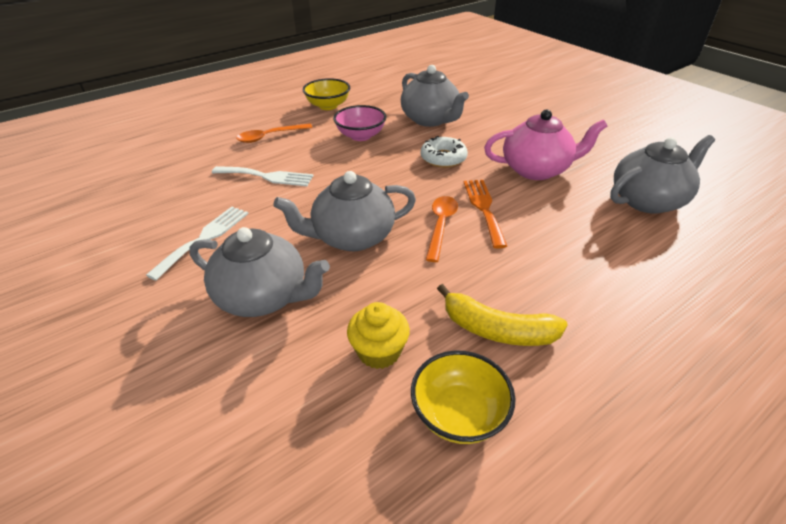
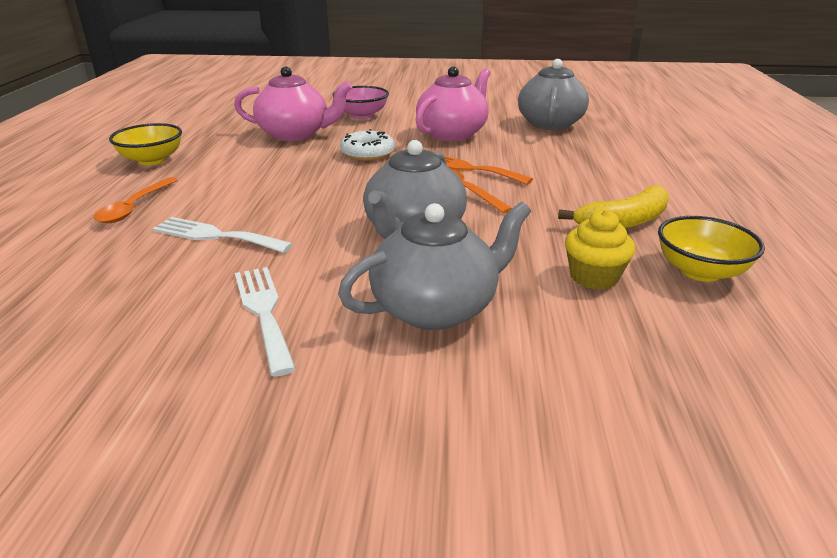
camera: 50 degrees left, 10 degrees down
white fork [212,166,313,186] -> white fork turned 120 degrees counterclockwise [152,217,293,253]
pink bowl [333,105,386,141] -> pink bowl moved to [332,86,389,119]
grey teapot [401,65,469,127] -> pink teapot [234,66,352,141]

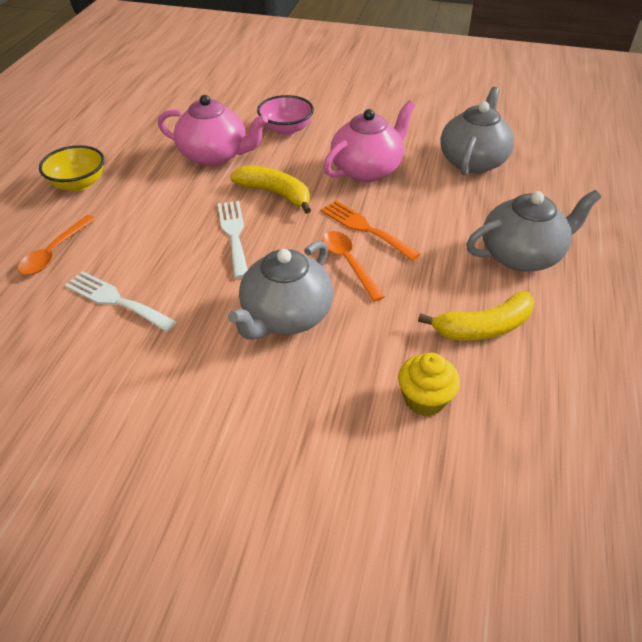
camera: 10 degrees right, 15 degrees up
white fork [235,267,296,376] -> white fork moved to [218,201,248,279]
grey teapot [338,202,531,330] -> grey teapot moved to [467,190,601,272]
white donut [340,129,395,161] -> yellow banana [230,166,311,214]
yellow bowl [658,216,765,282] -> none

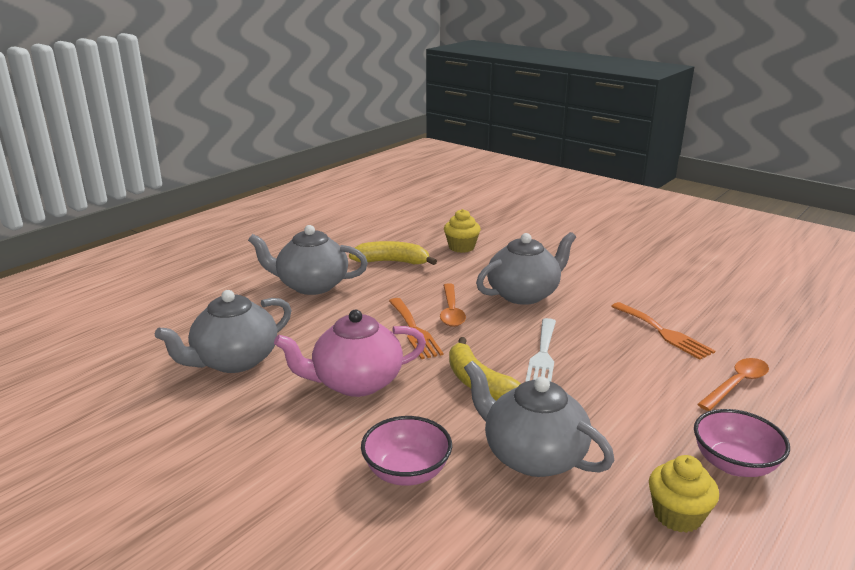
camera: 155 degrees left, 20 degrees down
yellow bowl [39,145,104,191] -> pink bowl [694,409,790,477]
white fork [65,271,177,332] -> orange fork [611,302,715,360]
pink teapot [158,95,268,166] -> grey teapot [464,361,614,477]
none -> yellow cupcake [649,455,719,533]

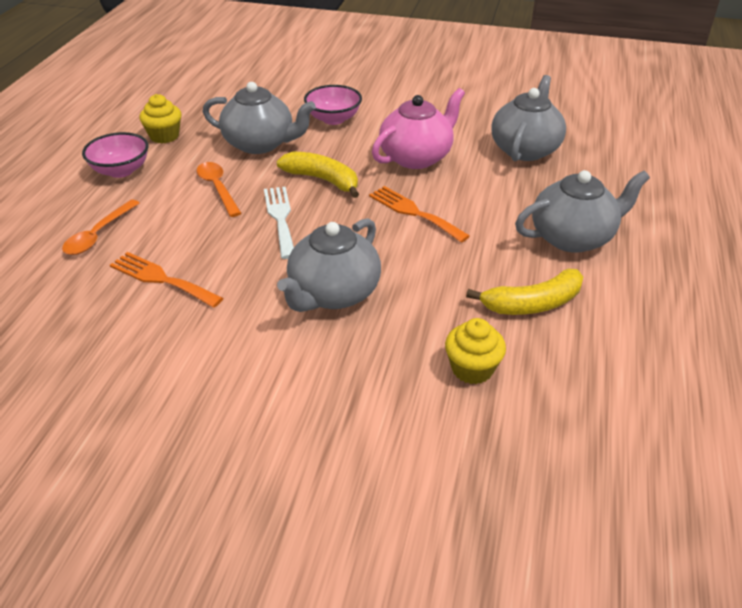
camera: 155 degrees right, 15 degrees up
orange spoon [440,283,466,327] -> orange spoon moved to [197,162,241,217]

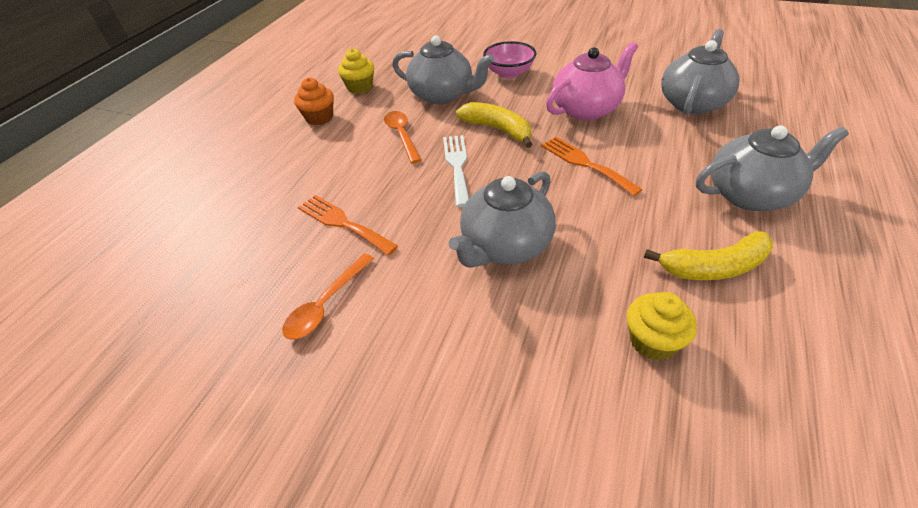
camera: 10 degrees right, 5 degrees up
orange spoon [62,200,140,255] -> orange spoon moved to [282,254,374,340]
pink bowl [82,132,149,178] -> orange cupcake [294,78,334,125]

